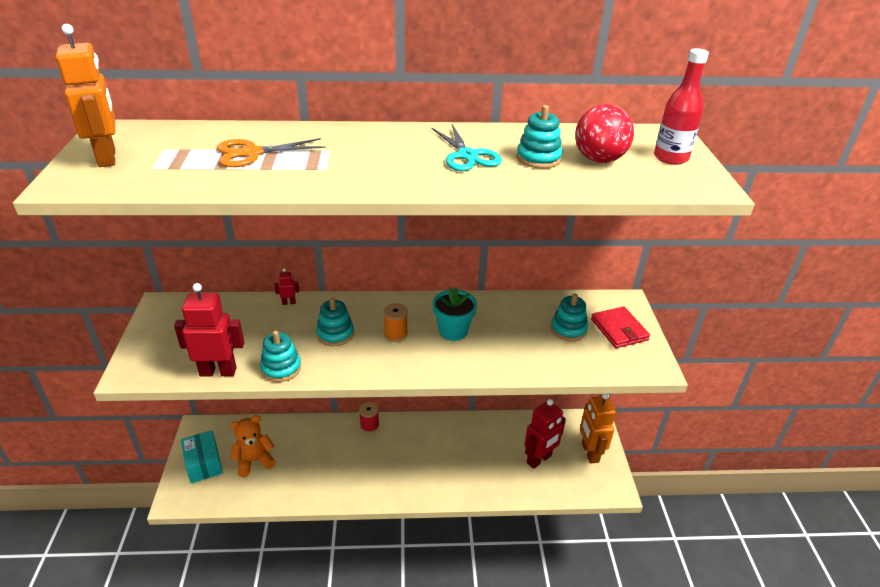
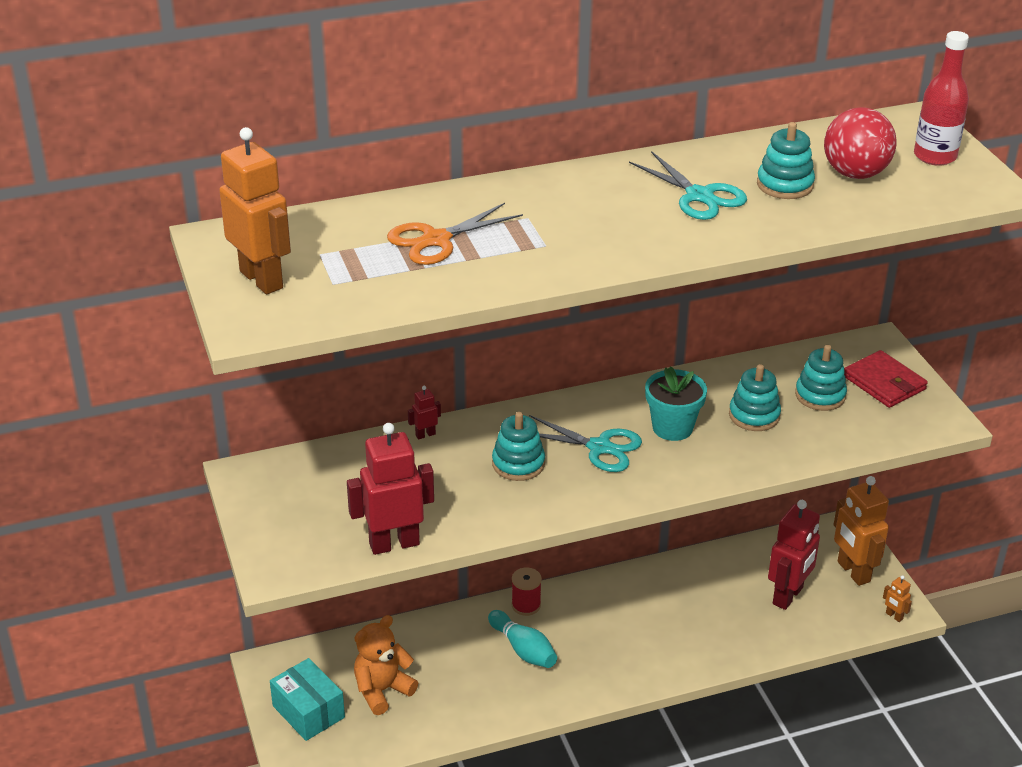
camera: 15 degrees left, 0 degrees up
turquoise stacking toy [260,331,301,382] -> turquoise stacking toy moved to [729,364,781,431]
orange spool [383,303,408,342] -> turquoise scissors [529,415,642,472]
none -> turquoise bowling pin [488,610,557,668]
none -> orange robot [883,575,912,622]

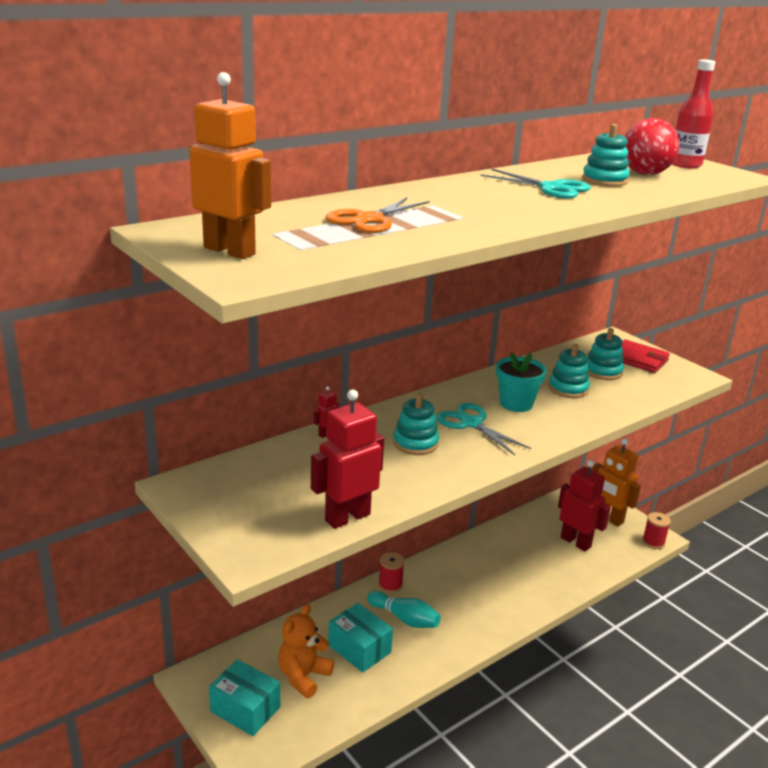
camera: 20 degrees left, 10 degrees down
turquoise scissors [529,415,642,472] -> turquoise scissors turned 135 degrees counterclockwise [436,403,531,455]
red robot [768,500,820,610] -> red robot turned 60 degrees counterclockwise [558,460,611,551]
orange robot [883,575,912,622] -> red spool [642,512,671,549]
none -> turquoise box [328,603,393,672]

